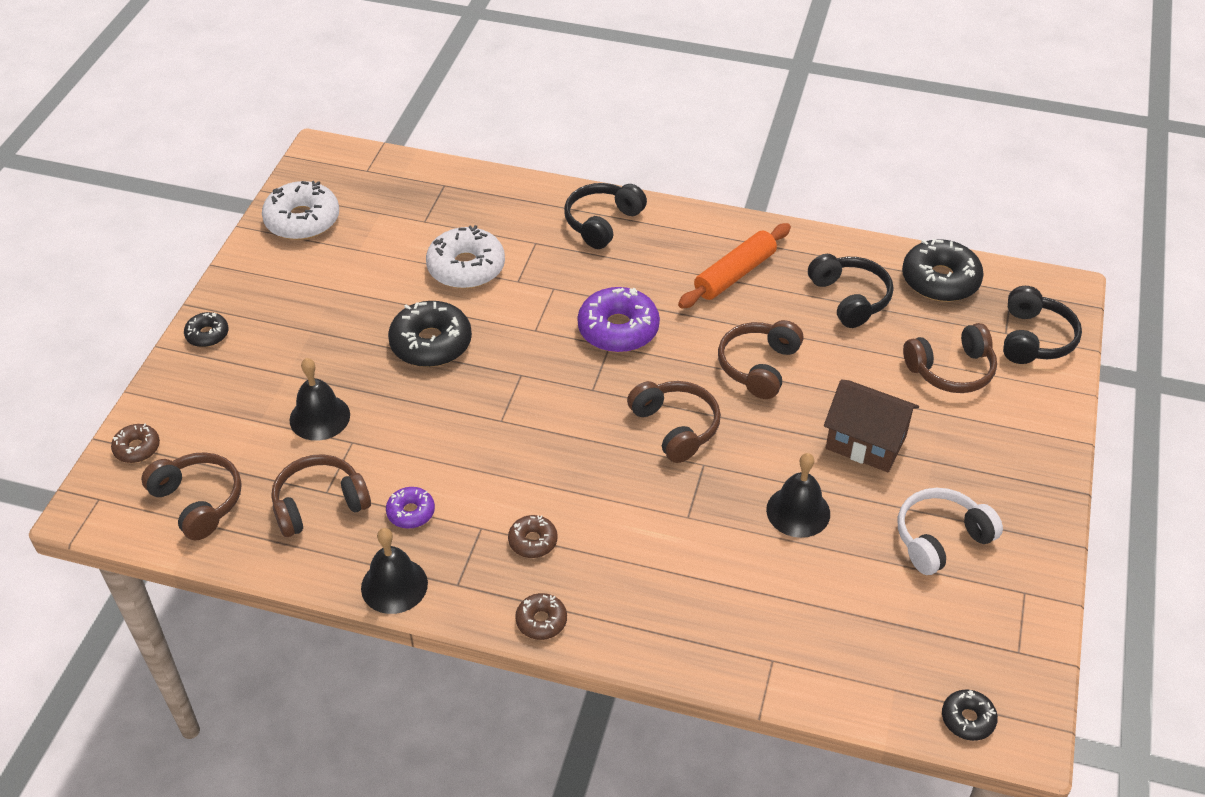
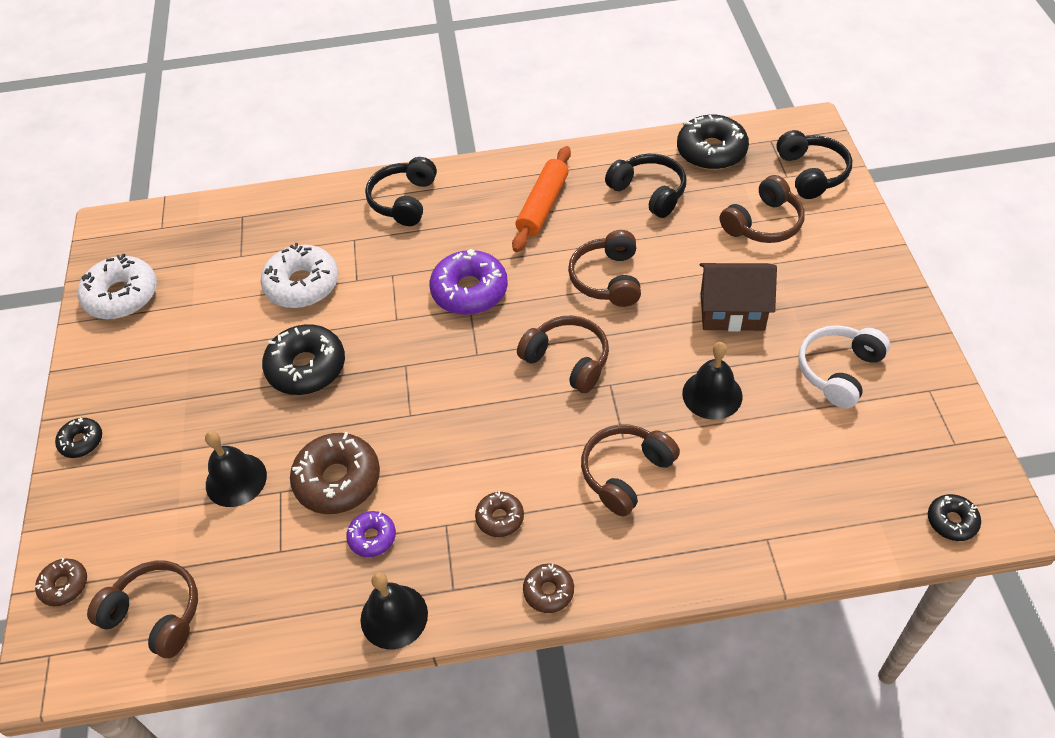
camera: 20 degrees left, 5 degrees up
brown headphones [271,454,371,537] -> brown headphones moved to [581,424,680,517]
none -> brown donut [290,432,380,514]

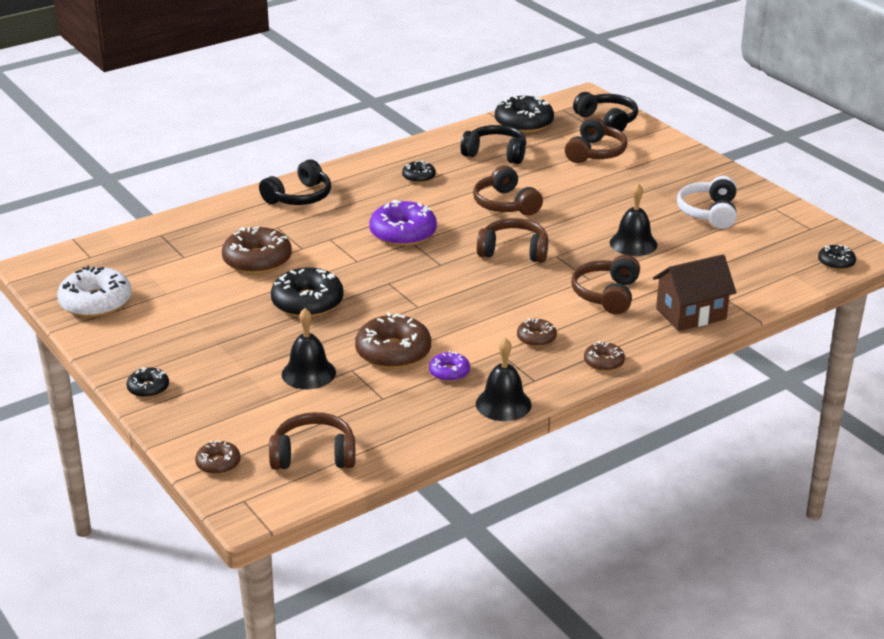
camera: 30 degrees left, 20 degrees down
white donut [261,243,338,308] -> brown donut [222,226,292,274]
black headphones [365,157,437,226] -> black headphones turned 120 degrees counterclockwise [259,159,331,205]
orange rolling pin [512,146,571,252] -> black donut [402,160,436,183]
brown house [700,263,777,331] -> brown house moved to [653,254,736,331]

